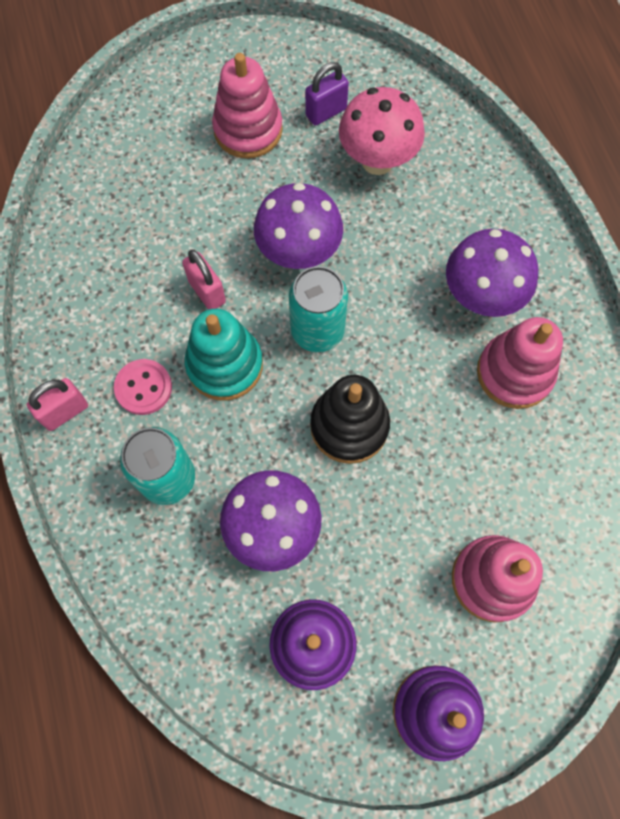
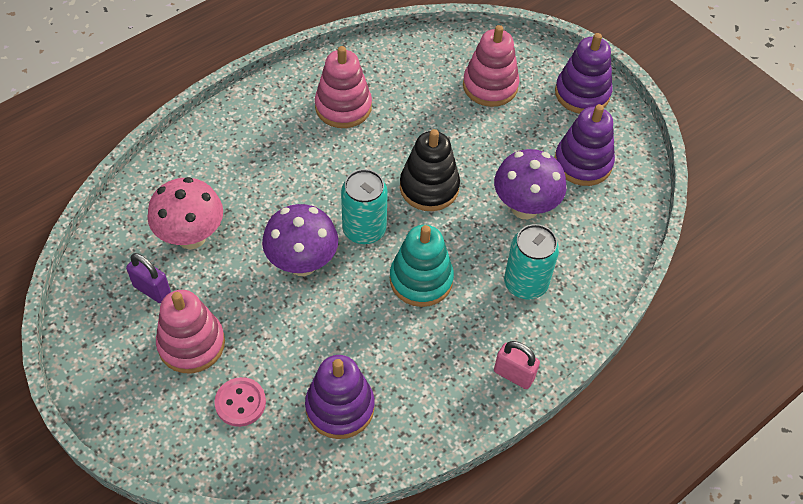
camera: 115 degrees left, 15 degrees down
pink button [114,359,172,415] -> pink button moved to [214,377,266,427]
pink padlock [182,250,226,310] -> none
purple mushroom [446,229,538,317] -> none
none -> purple stacking toy [305,355,375,439]

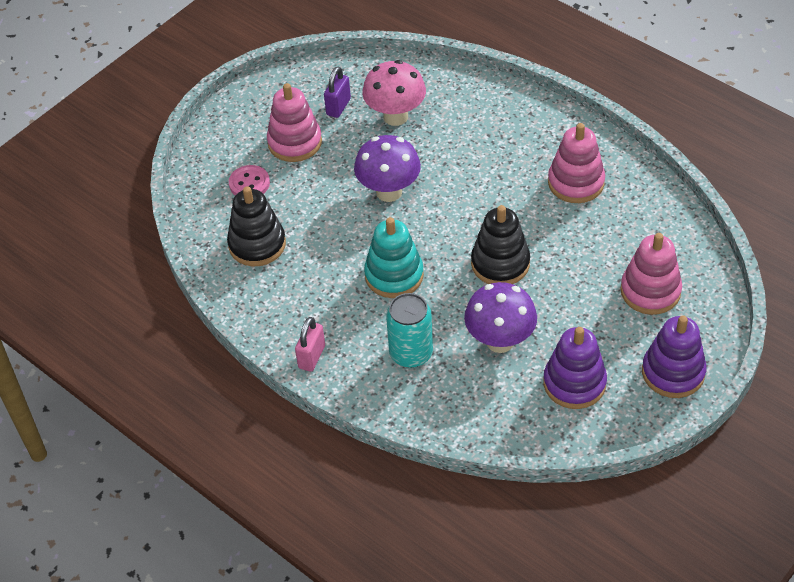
camera: 85 degrees right, 5 degrees down
purple stacking toy [305,355,375,439] -> black stacking toy [227,186,286,266]
turquoise can [341,169,388,244] -> none

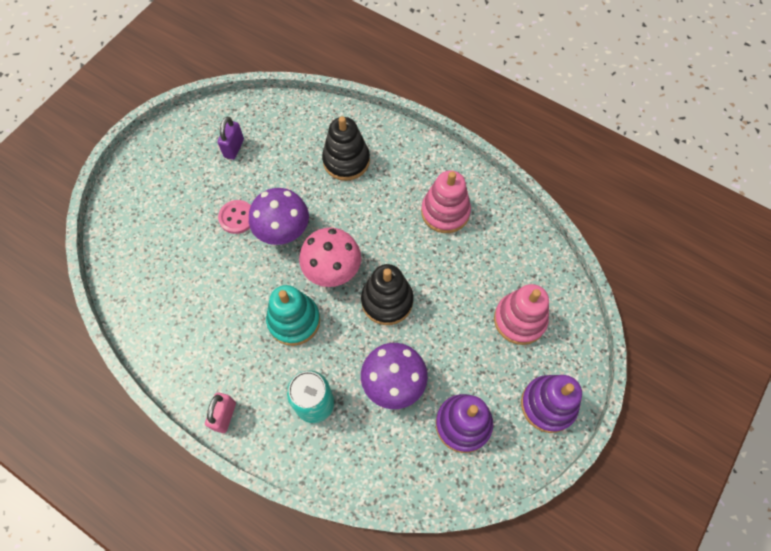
camera: 10 degrees left, 15 degrees up
black stacking toy [227,186,286,266] -> black stacking toy moved to [322,116,370,181]
pink button [229,165,270,196] -> pink button moved to [218,200,251,234]
pink stacking toy [267,83,322,162] -> none
pink mushroom [362,60,426,126] -> pink mushroom moved to [299,228,361,287]

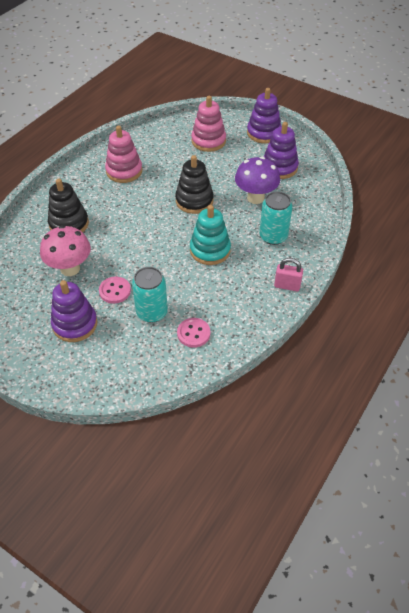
camera: 90 degrees left, 15 degrees down
purple padlock [218,117,244,160] -> none
purple mushroom [249,188,309,245] -> none
pink mushroom [299,228,361,287] -> pink mushroom moved to [40,225,91,276]
none -> purple stacking toy [51,280,98,342]
none -> turquoise can [132,267,168,322]
none -> pink button [177,318,210,347]

